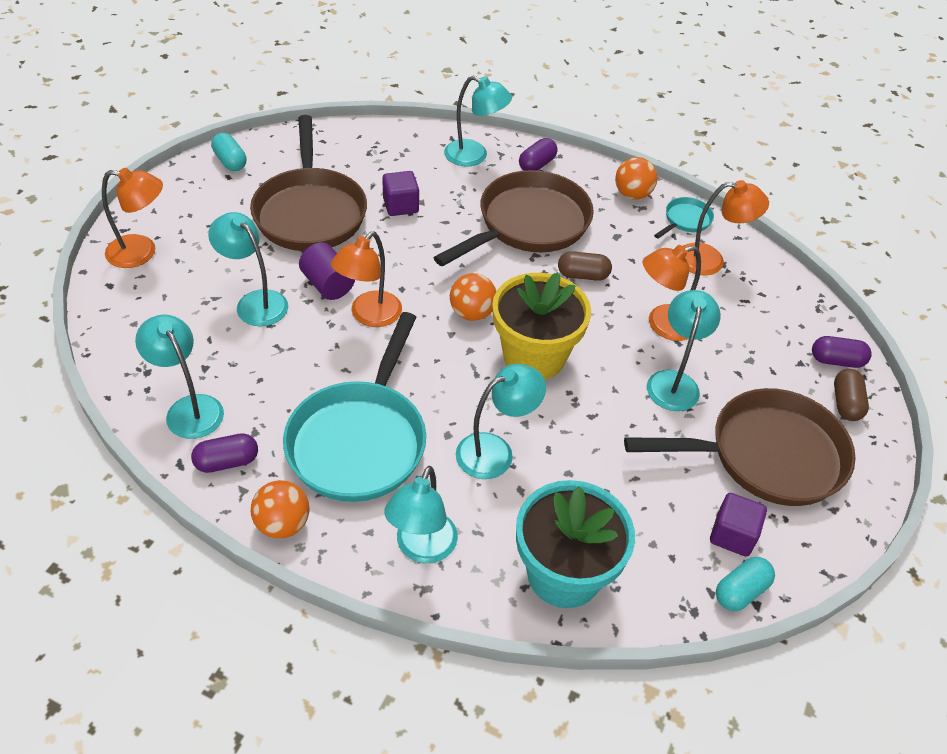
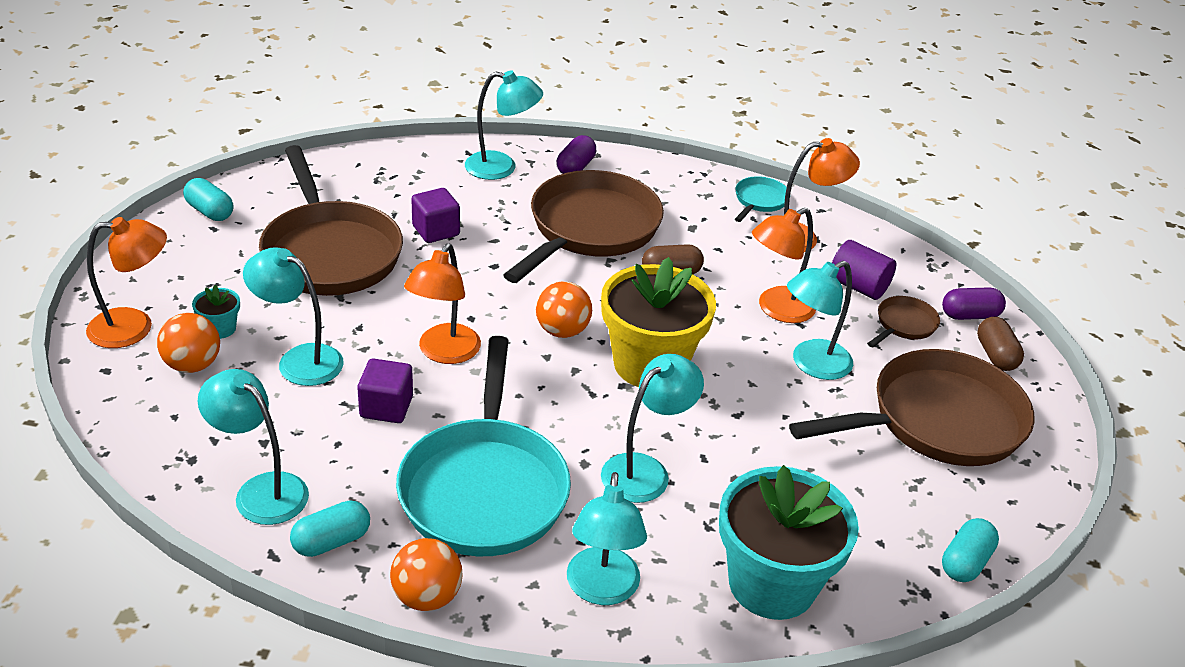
camera: 15 degrees left, 10 degrees down
purple capsule [191,433,258,473] -> turquoise capsule [290,501,370,557]
purple cylinder [299,242,355,300] -> purple cylinder moved to [832,240,896,300]
orange ball [615,157,658,200] -> orange ball moved to [157,313,220,373]
turquoise lamp [647,290,721,411] -> turquoise lamp turned 120 degrees counterclockwise [787,261,853,380]
purple cube [710,493,767,557] -> purple cube moved to [357,359,413,423]
none -> turquoise flower pot [192,285,240,339]
none -> brown pan [867,296,940,347]

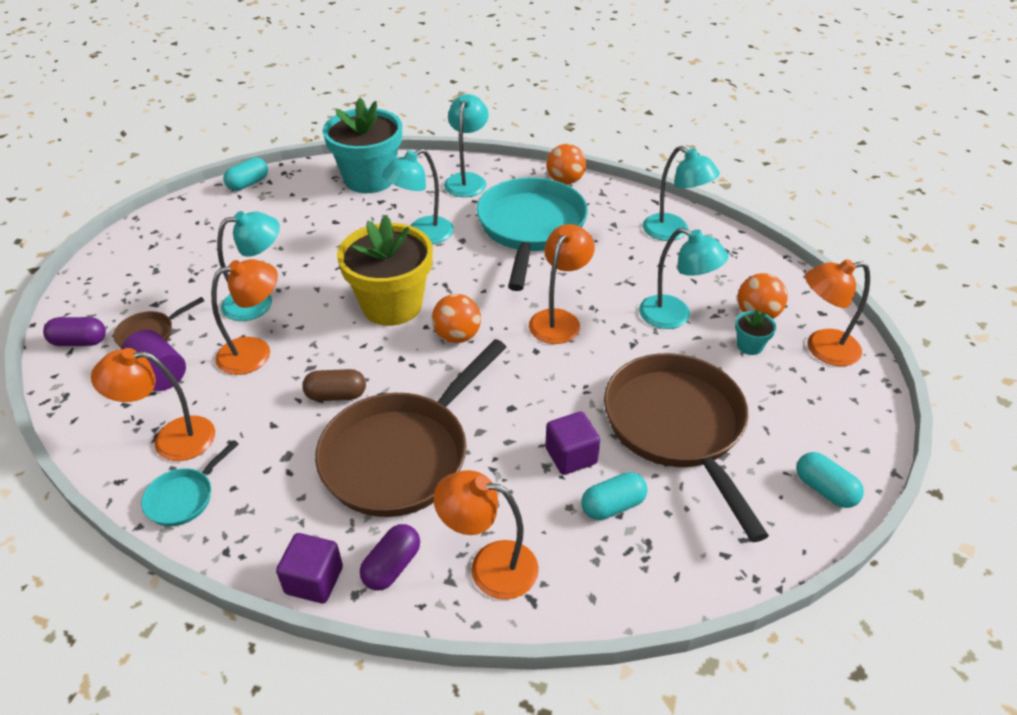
camera: 170 degrees left, 5 degrees up
turquoise capsule [290,501,370,557] -> turquoise capsule moved to [581,472,647,520]
purple cube [357,359,413,423] -> purple cube moved to [276,533,343,603]
turquoise lamp [465,71,543,180] -> orange lamp [434,470,539,600]
brown pan [789,349,1035,466] -> none
brown capsule [977,316,1024,371] -> none

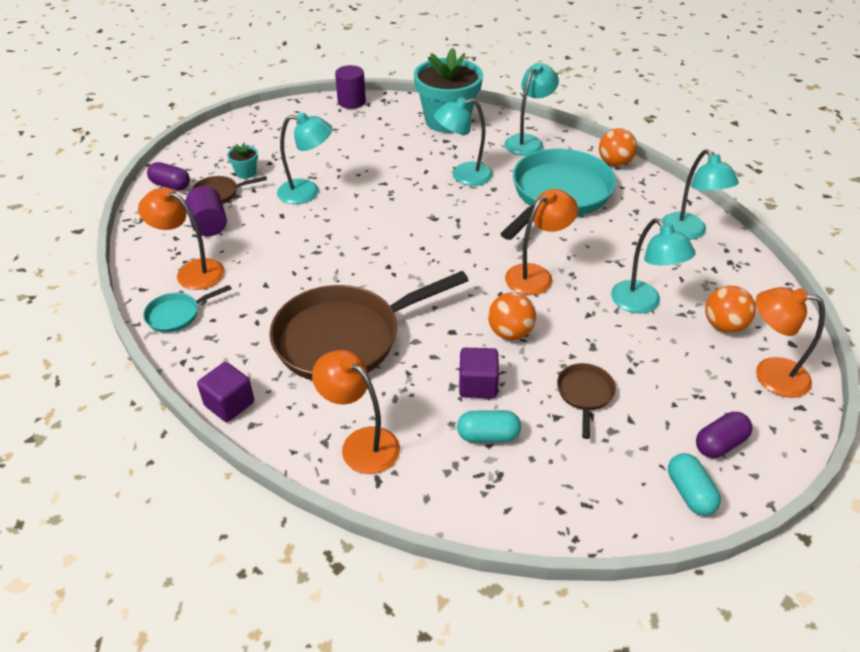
camera: 25 degrees right, 0 degrees up
orange lamp [211,259,278,375] -> none
turquoise capsule [223,157,268,191] -> purple cylinder [335,65,366,109]
brown capsule [302,369,366,401] -> none
yellow flower pot [337,215,433,326] -> none
purple capsule [360,524,420,591] -> purple capsule moved to [696,412,753,458]
orange ball [432,294,481,343] -> orange ball moved to [488,292,536,340]
brown pan [604,353,769,542] -> brown pan [557,363,616,439], size x0.44
turquoise flower pot [735,310,776,355] -> turquoise flower pot moved to [227,143,258,179]

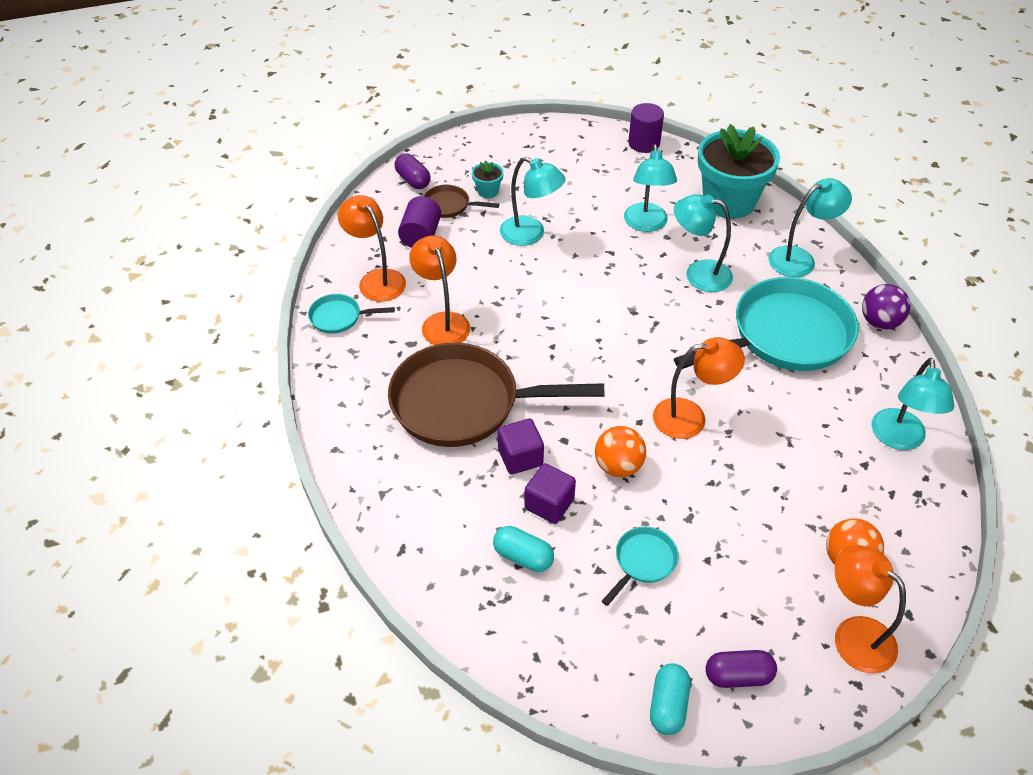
camera: 30 degrees right, 5 degrees up
purple cube [197,362,254,422] -> purple cube moved to [498,418,544,474]
orange lamp [312,350,400,474] -> orange lamp moved to [409,235,470,345]
brown pan [557,363,616,439] -> turquoise pan [602,527,679,606]
orange ball [599,128,637,167] -> purple ball [862,284,910,330]
turquoise lamp [611,218,696,313] -> turquoise lamp moved to [624,144,677,232]

